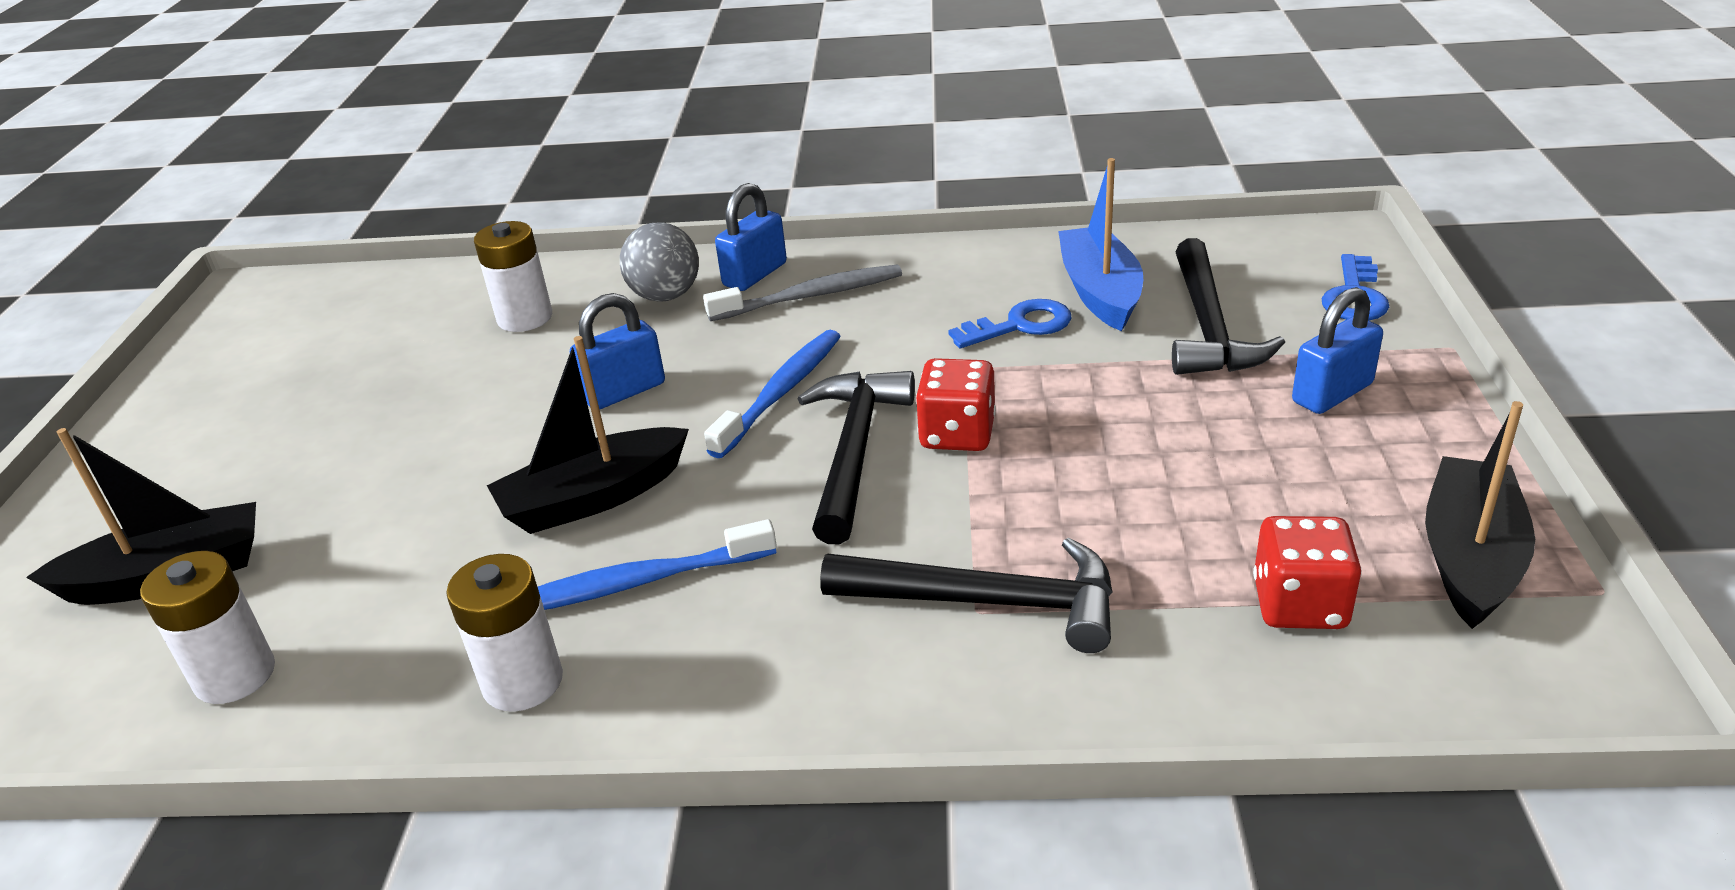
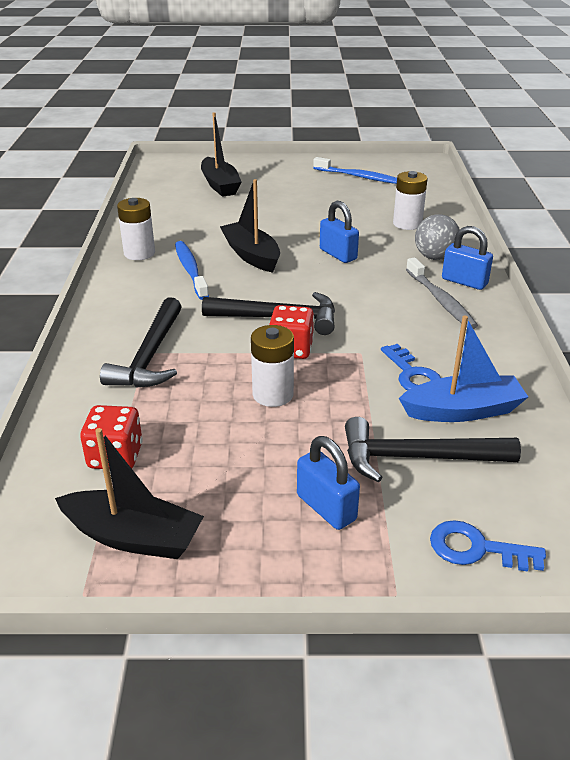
camera: 85 degrees right, 0 degrees up
white battery [140,551,275,704] -> white battery moved to [251,325,294,407]
blue toothbrush [704,330,841,458] -> blue toothbrush moved to [313,157,397,184]

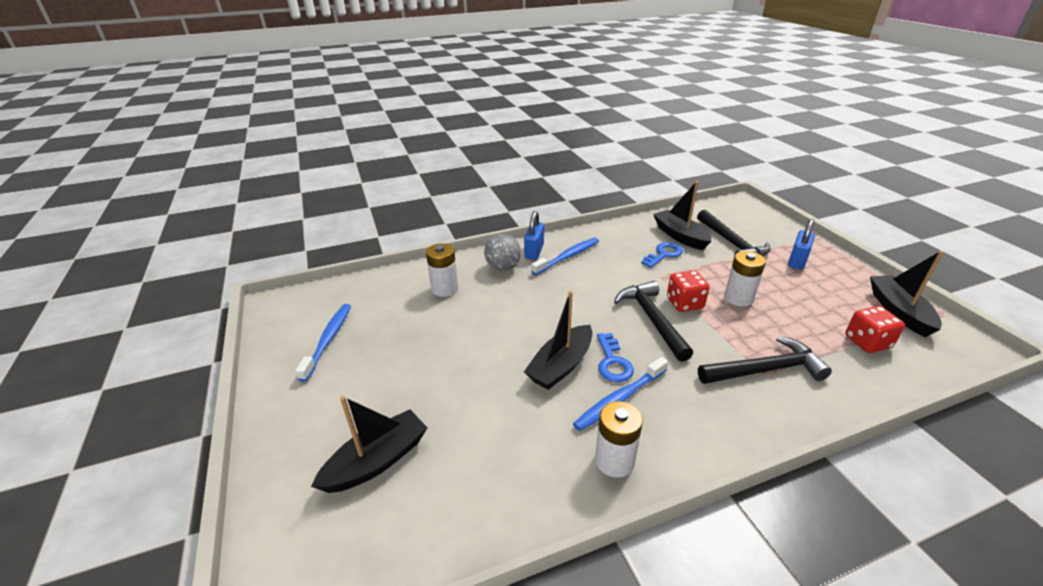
camera: 110 degrees left, 0 degrees up
blue padlock [320,201,359,263] -> none
blue boat [399,315,528,422] -> black boat [653,181,711,250]
grey toothbrush [406,257,478,329] -> blue toothbrush [531,238,599,275]
blue key [430,520,546,572] -> blue key moved to [597,333,634,382]

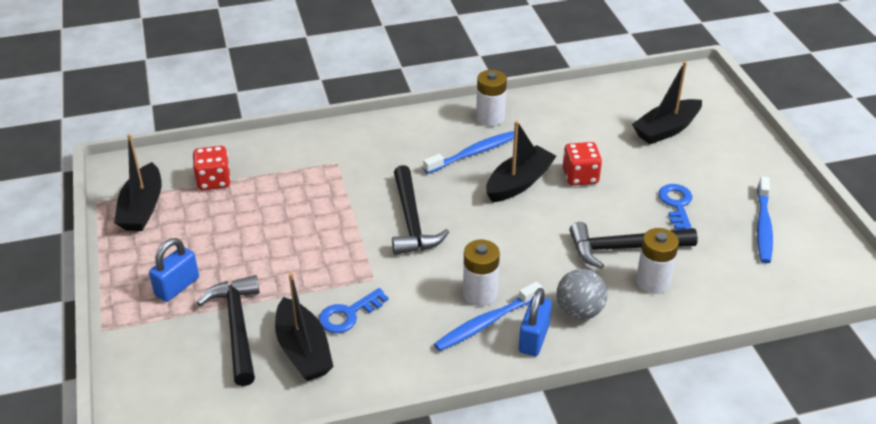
camera: 175 degrees left, 5 degrees up
blue key [597,333,634,382] -> blue key moved to [658,184,692,230]
red dice [667,271,709,312] -> red dice moved to [563,142,602,186]
black hammer [698,336,832,384] -> black hammer moved to [569,222,698,269]
white battery [724,251,766,307] -> white battery moved to [463,240,500,306]

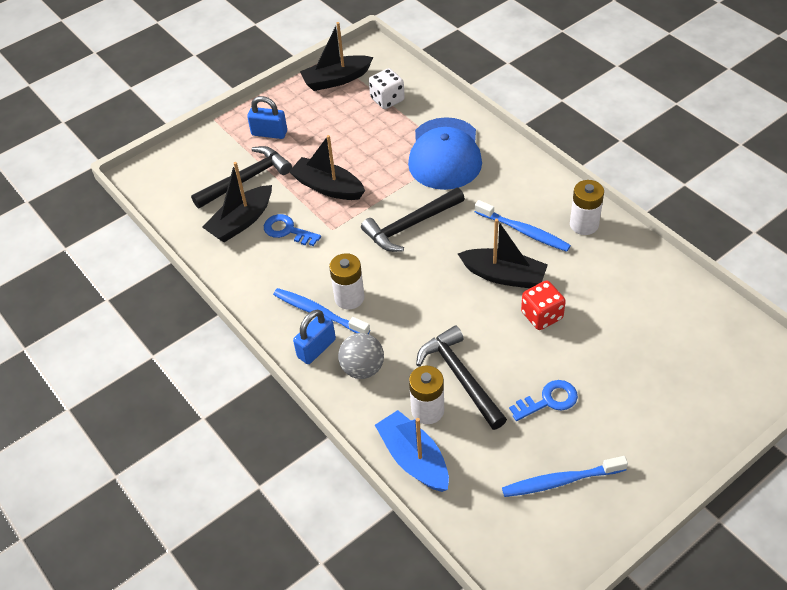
camera: 70 degrees right, 10 degrees up
red dice [193,146,231,190] -> white dice [369,68,405,109]
blue padlock [519,288,552,356] -> blue padlock turned 45 degrees counterclockwise [293,309,336,364]
black boat [632,61,702,144] -> black boat moved to [289,135,365,200]
none -> blue boat [375,410,449,492]
none -> blue cap [408,117,482,190]

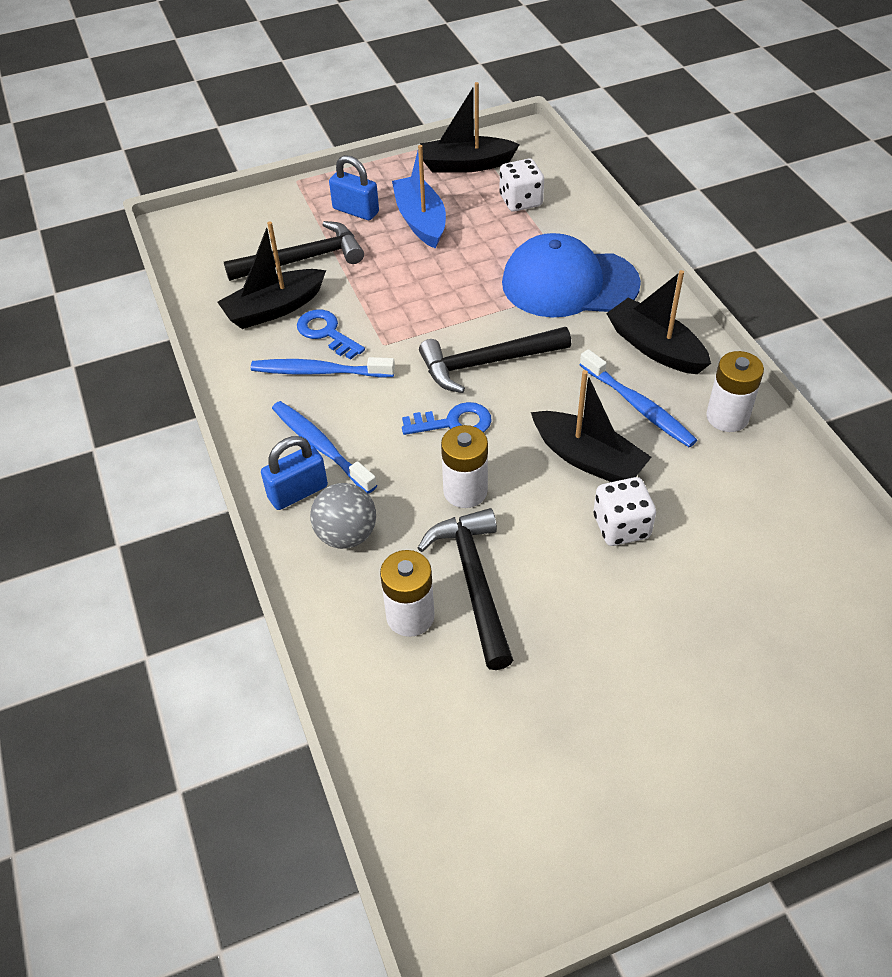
camera: 15 degrees right, 0 degrees up
black boat [289,135,365,200] -> black boat moved to [606,270,711,374]
white battery [329,253,365,310] -> white battery moved to [441,425,488,508]
blue boat [375,410,449,492] -> blue boat moved to [392,145,446,249]
blue cap [408,117,482,190] -> blue cap turned 75 degrees clockwise [502,233,641,317]
blue toothbrush [502,456,628,497] -> blue toothbrush moved to [251,357,395,378]
blue key [509,380,578,421] -> blue key moved to [402,402,492,435]
red dice [521,280,566,330] -> white dice [593,477,656,546]

